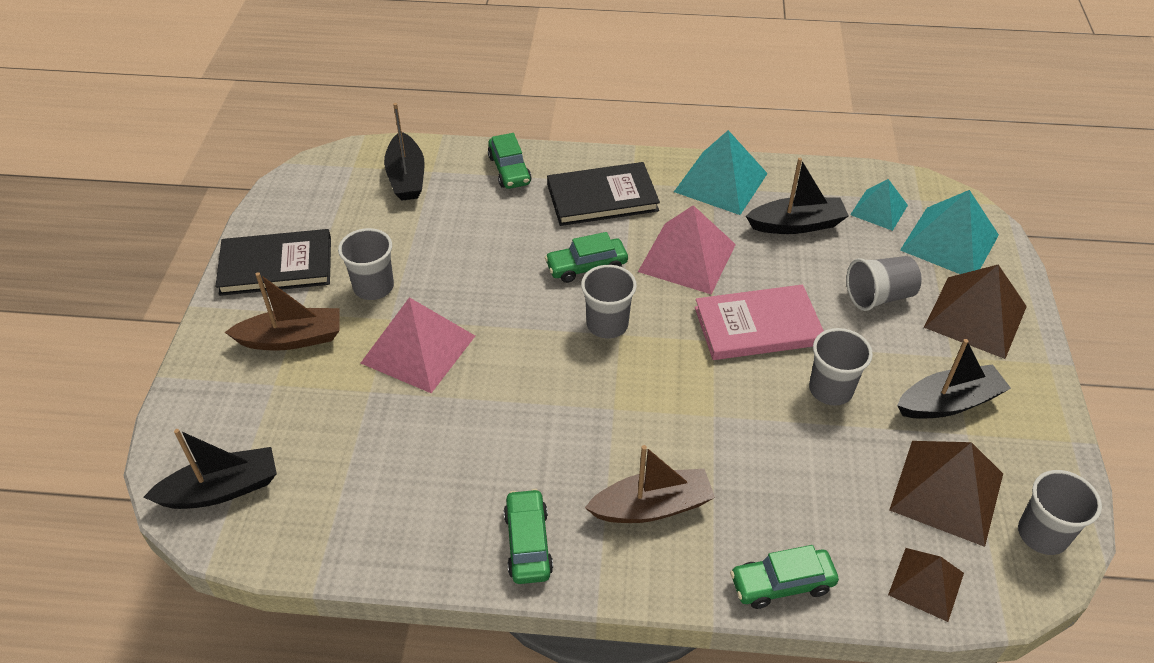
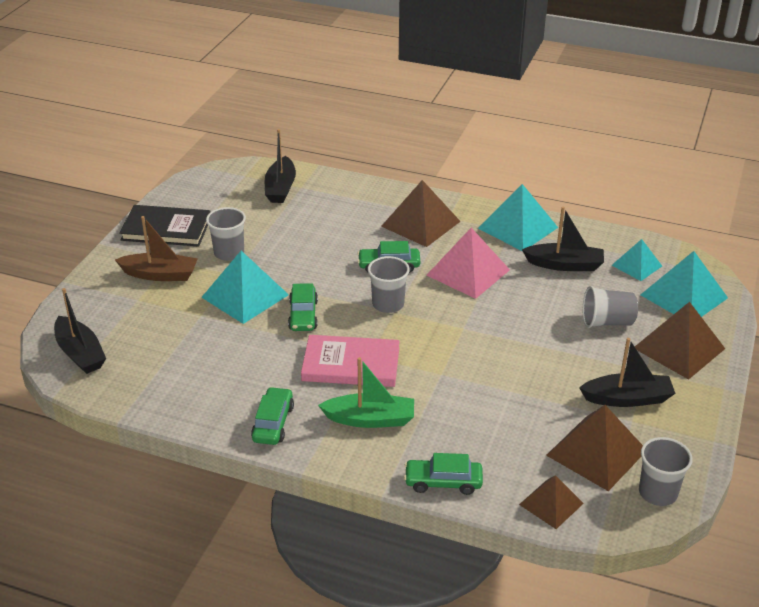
camera: 15 degrees right, 10 degrees down
black boat [144,429,277,509] -> black boat turned 60 degrees clockwise [54,288,106,374]
pink pyramid [361,297,475,393] -> turquoise pyramid [201,251,289,324]
green car [488,133,531,189] -> green car moved to [288,283,318,331]
black book [547,162,660,226] -> brown pyramid [381,180,461,247]
brown boat [585,445,715,523] -> green boat [318,357,414,428]
pink book [695,285,824,360] -> pink book moved to [301,335,399,387]
grey cup [809,328,873,406] -> none

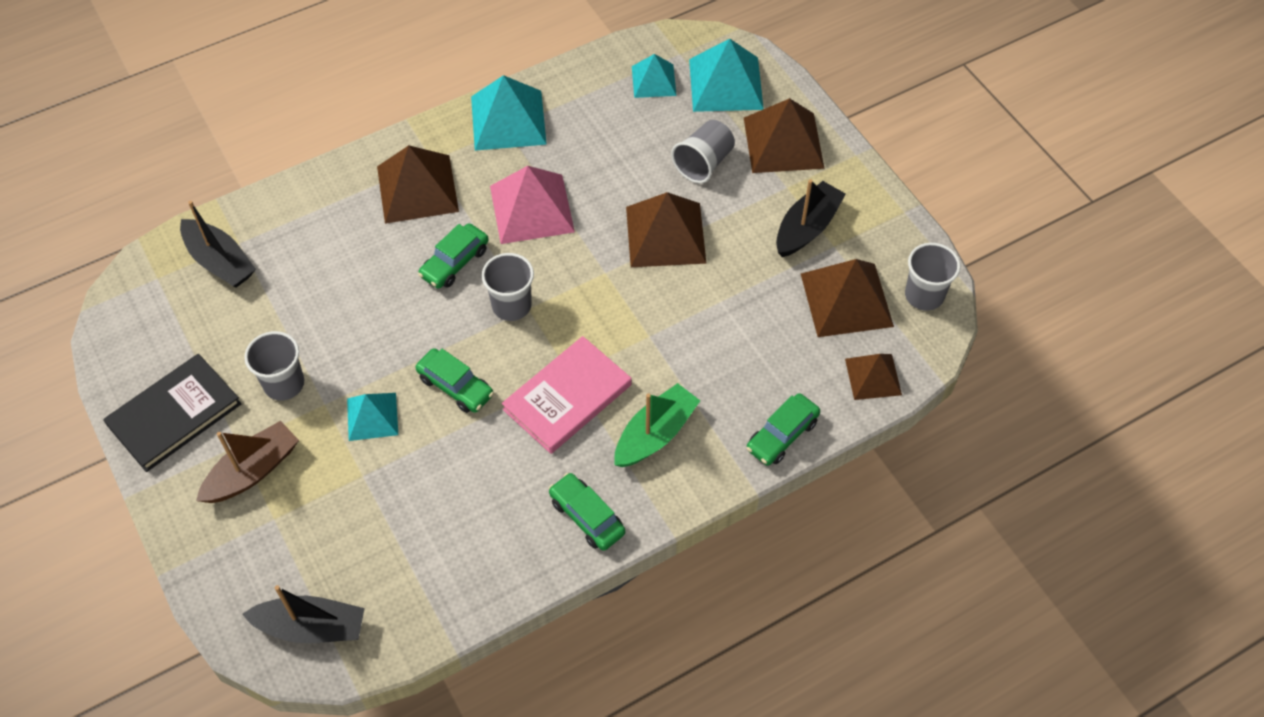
camera: 50 degrees left, 20 degrees up
turquoise pyramid [201,251,289,324] -> turquoise pyramid [347,393,398,441], size x0.60
black boat [522,207,604,271] -> none
none -> brown pyramid [626,192,707,267]

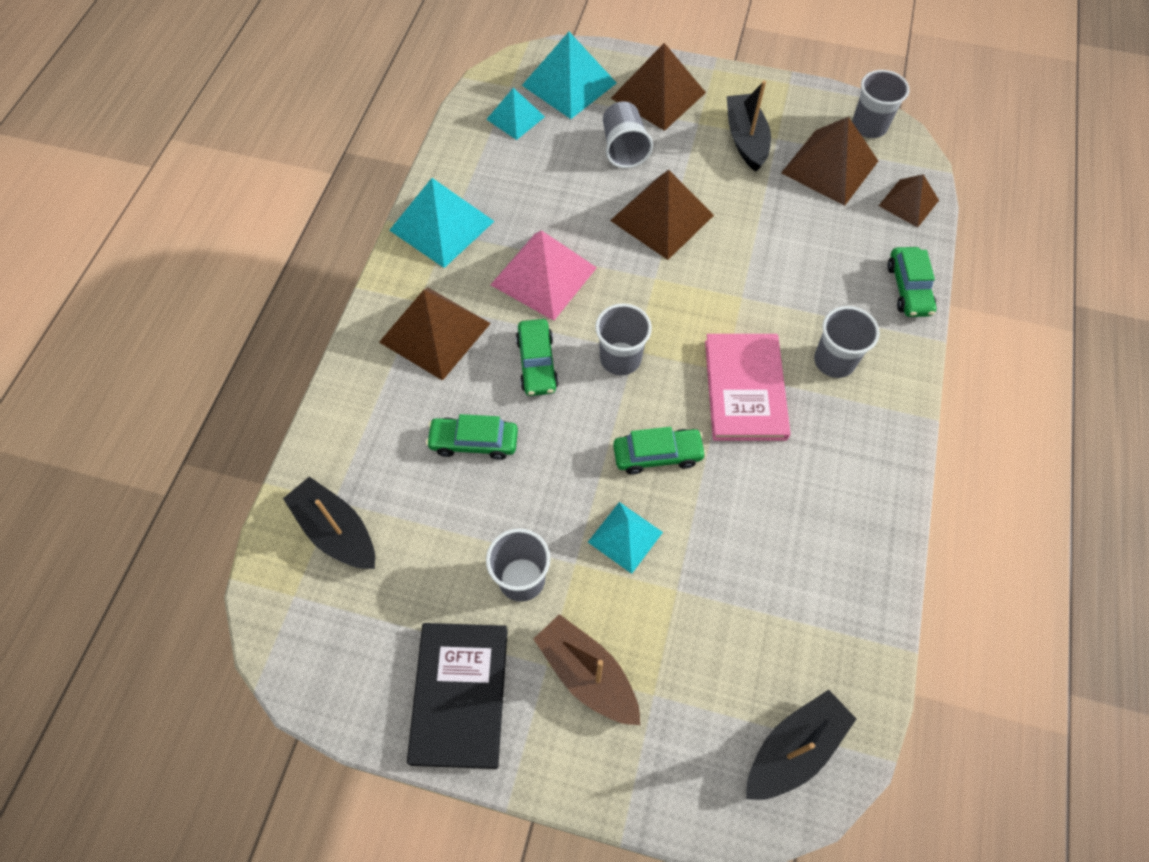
camera: 45 degrees left, 5 degrees up
black boat [180,201,256,288] -> black boat turned 135 degrees counterclockwise [283,477,375,569]
brown boat [196,421,299,503] -> brown boat turned 45 degrees counterclockwise [534,614,640,725]
green car [549,473,626,551] -> green car moved to [426,414,518,460]
green boat [614,383,700,467] -> grey cup [814,306,880,378]

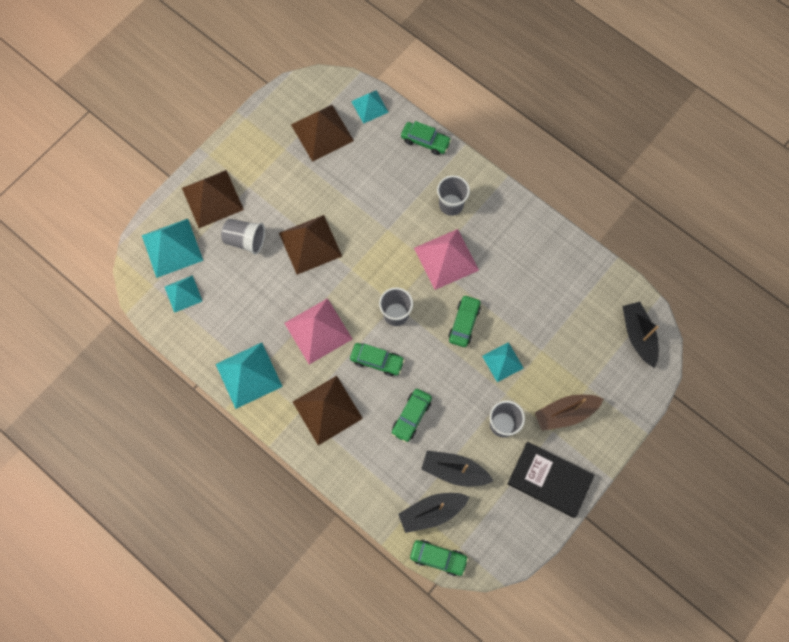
camera: 65 degrees left, 10 degrees up
pink book [705,334,791,441] -> pink pyramid [414,229,479,290]
black boat [727,81,771,172] -> black boat moved to [422,450,493,487]
grey cup [852,70,909,138] -> none
brown pyramid [879,174,939,227] -> turquoise pyramid [351,90,389,124]
none -> green car [410,540,469,576]

